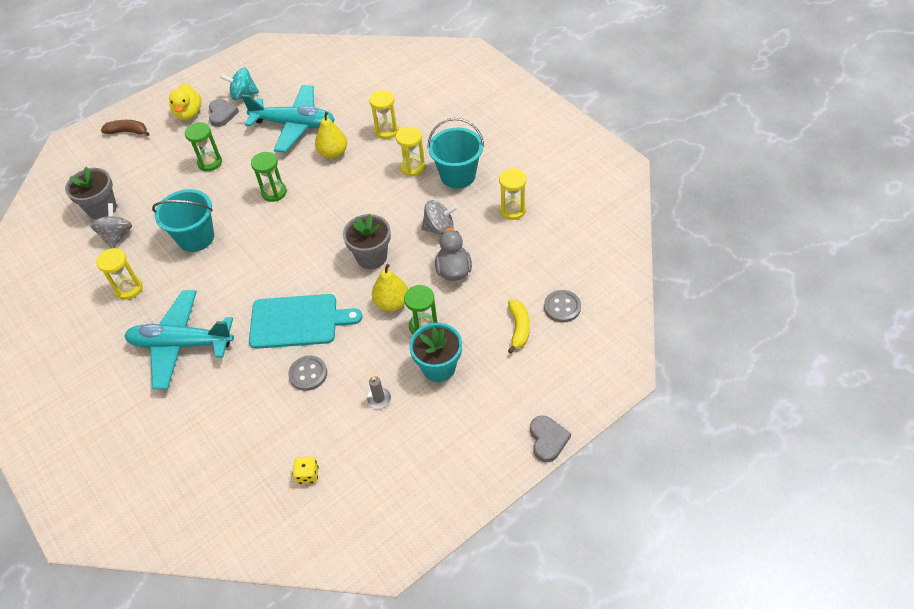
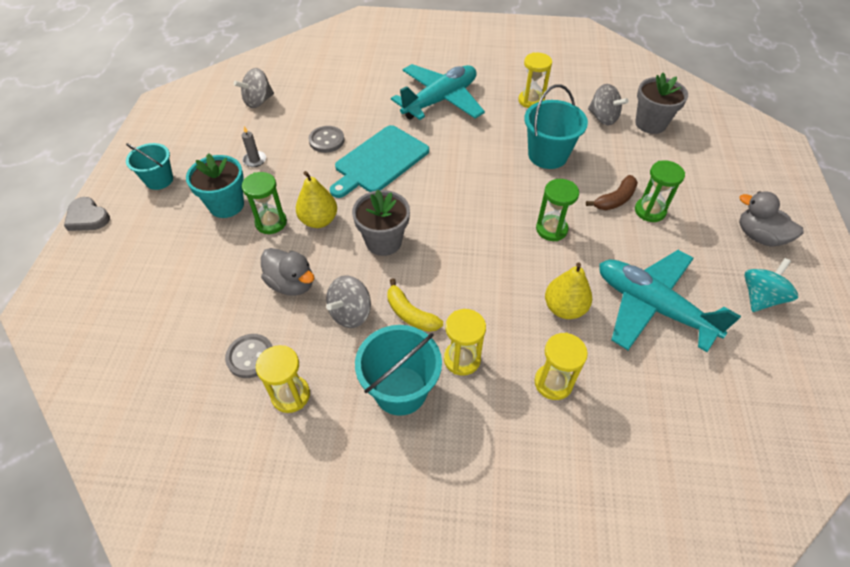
camera: 130 degrees right, 0 degrees up
brown banana [101,120,150,136] -> brown banana moved to [586,175,638,210]
yellow duck [169,83,201,120] -> grey duck [739,191,804,247]
grey heart [209,99,239,127] -> none
turquoise plane [242,85,335,152] -> turquoise plane turned 75 degrees clockwise [599,250,741,352]
yellow dice [293,456,319,484] -> grey spinning top [234,68,274,108]
yellow banana [508,300,530,354] -> yellow banana moved to [387,278,443,332]
grey button [544,290,581,323] -> grey button moved to [225,334,273,378]
none -> turquoise bucket [126,143,173,190]

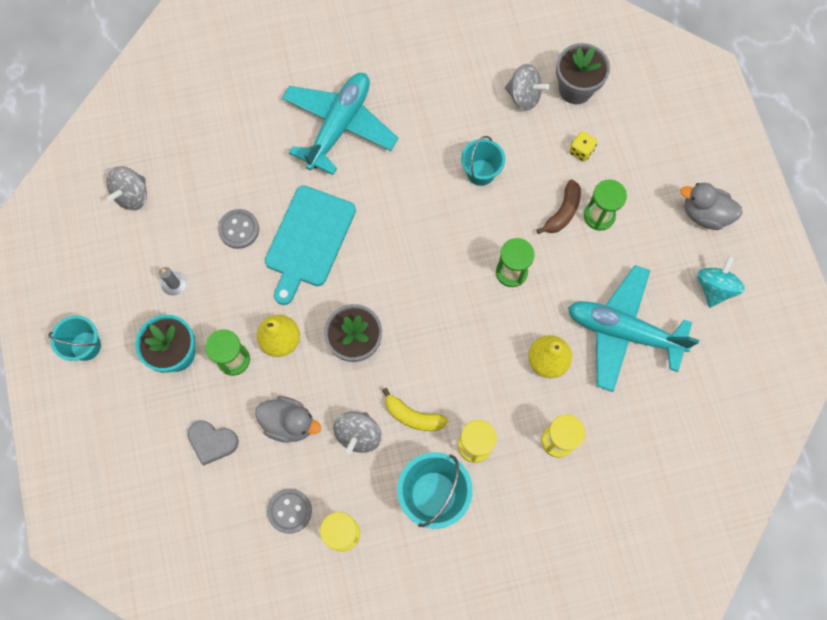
camera: 20 degrees left, 20 degrees up
grey heart [64,197,110,231] -> grey heart moved to [188,420,239,465]
yellow hourglass [518,53,552,108] -> none
turquoise bucket [524,85,588,169] -> turquoise bucket [461,136,505,186], size x0.66
none -> yellow dice [569,131,597,162]

